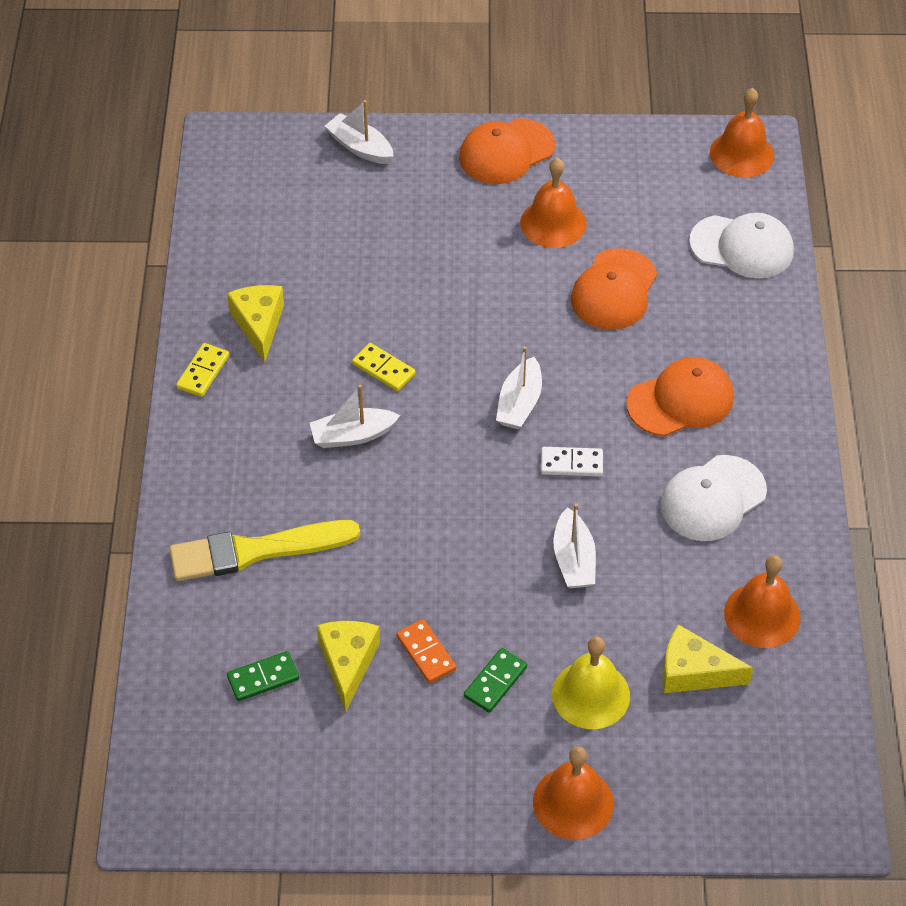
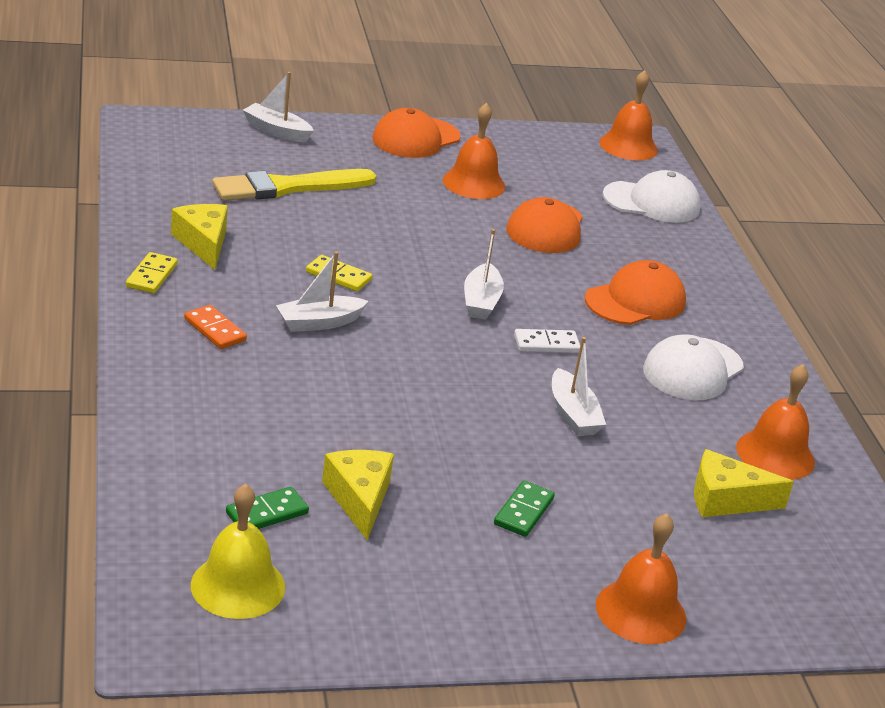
camera: 15 degrees left, 20 degrees down
yellow brush [169,520,360,581] -> yellow brush moved to [212,169,376,201]
orange domino [396,619,456,683] -> orange domino moved to [184,305,247,349]
yellow bell [552,636,630,729] -> yellow bell moved to [191,483,285,619]

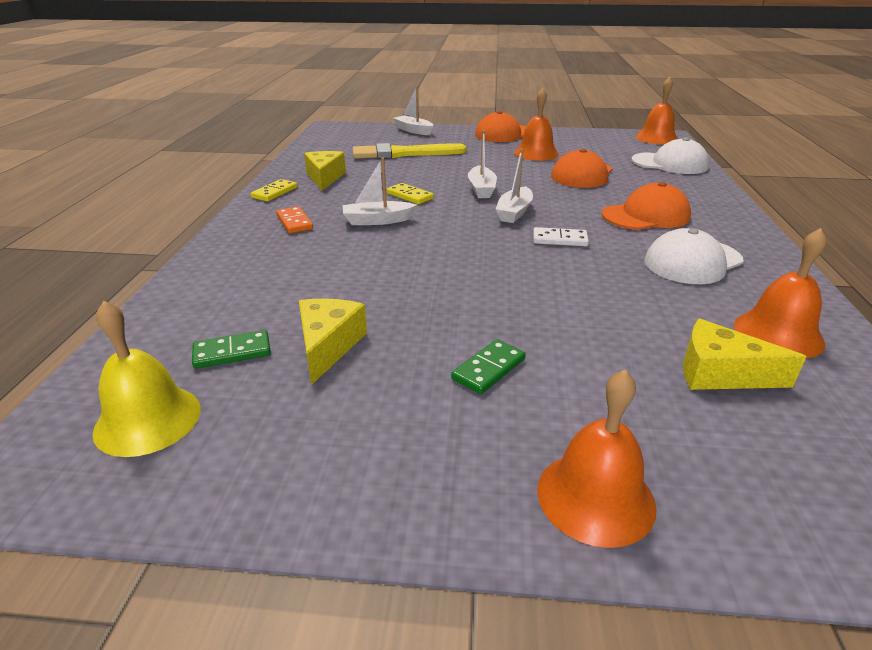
camera: 20 degrees right, 0 degrees up
white boat [552,337,606,436] -> white boat moved to [468,130,497,198]

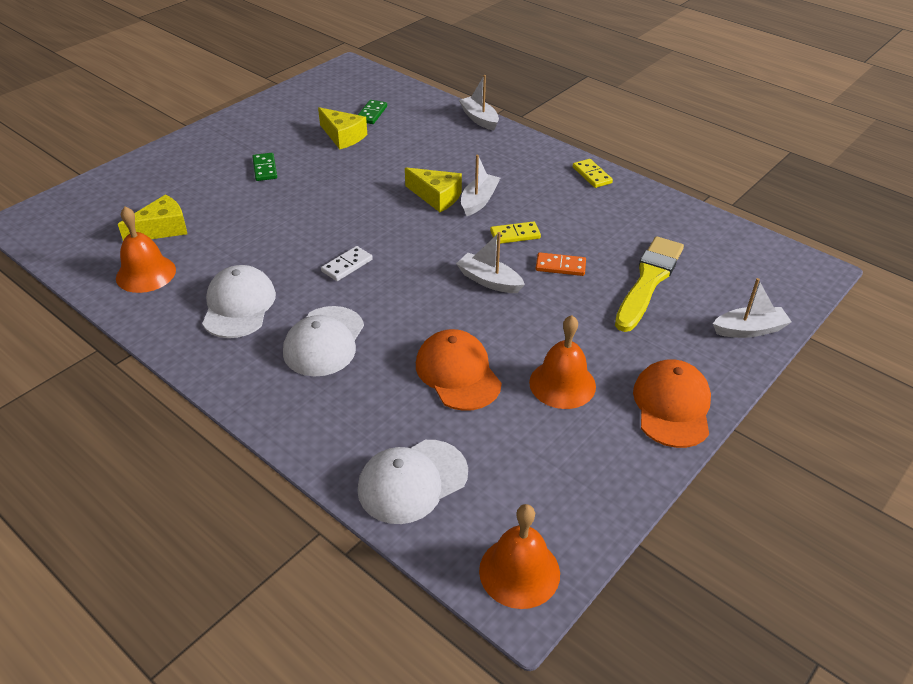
camera: 125 degrees right, 10 degrees up
yellow bell [93,301,201,457] -> none
orange domino [276,206,313,233] -> orange domino moved to [536,252,586,276]
yellow cheese [304,151,346,191] -> yellow cheese moved to [405,167,462,212]
white boat [496,149,533,223] -> white boat moved to [459,75,499,130]
orange bell [538,369,657,548] -> none
orange cap [602,182,691,230] -> white cap [283,306,364,377]

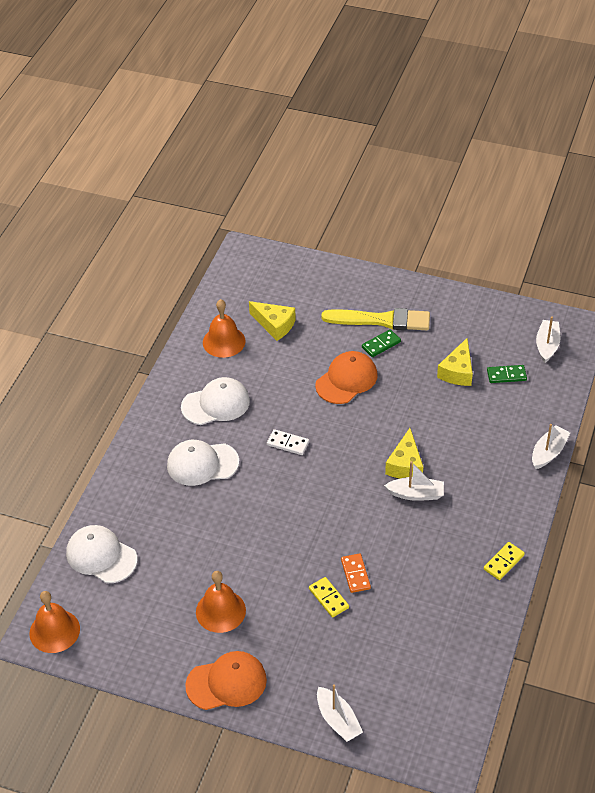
camera: 70 degrees right, 5 degrees up
orange cap [416,329,502,411] -> orange cap moved to [315,351,378,404]
white boat [456,232,525,293] -> white boat moved to [536,316,561,363]
yellow domino [490,221,541,244] -> yellow domino moved to [309,577,349,617]
yellow brush [615,236,684,332] -> yellow brush moved to [321,308,430,330]

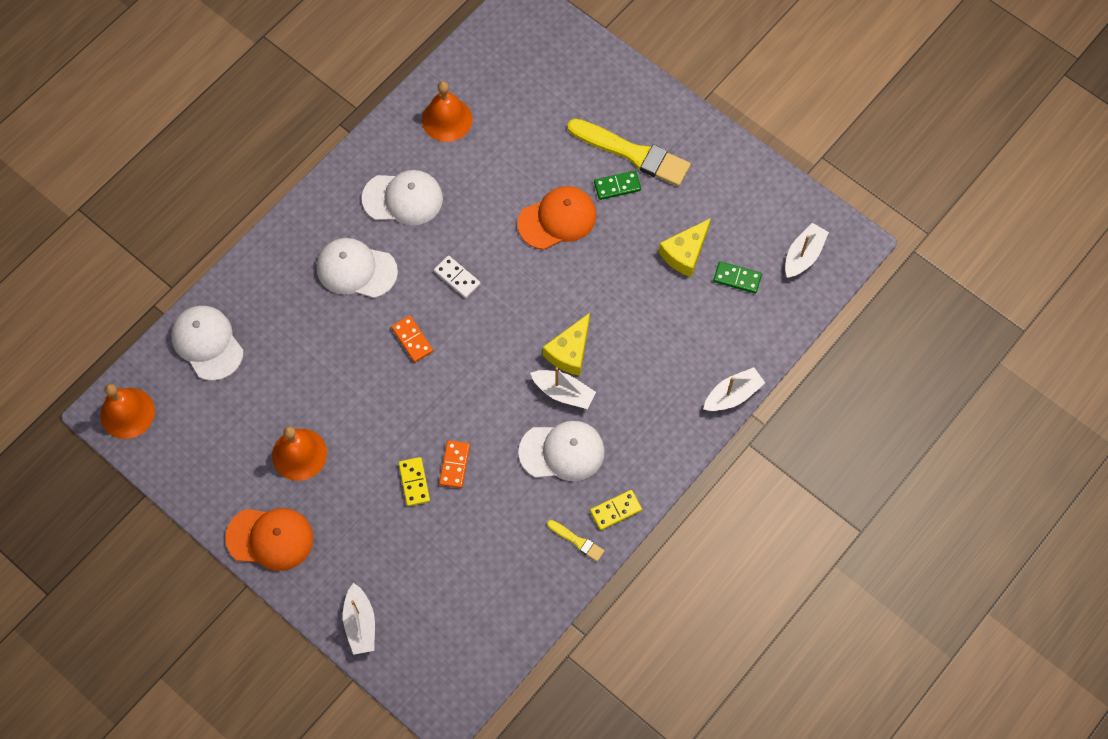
camera: 20 degrees right, 20 degrees up
yellow cheese [249,301,296,341] -> none
none -> orange domino [391,315,433,362]
none -> white cap [518,421,605,481]
none -> yellow brush [547,520,604,561]

